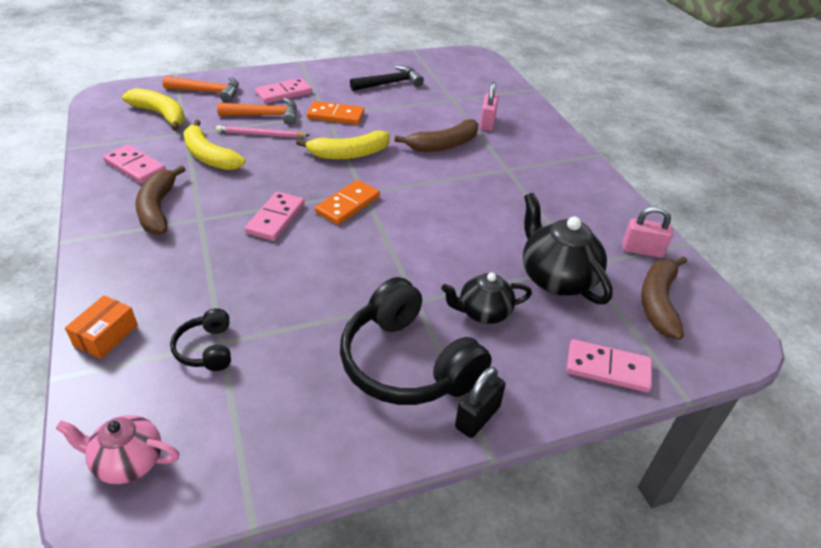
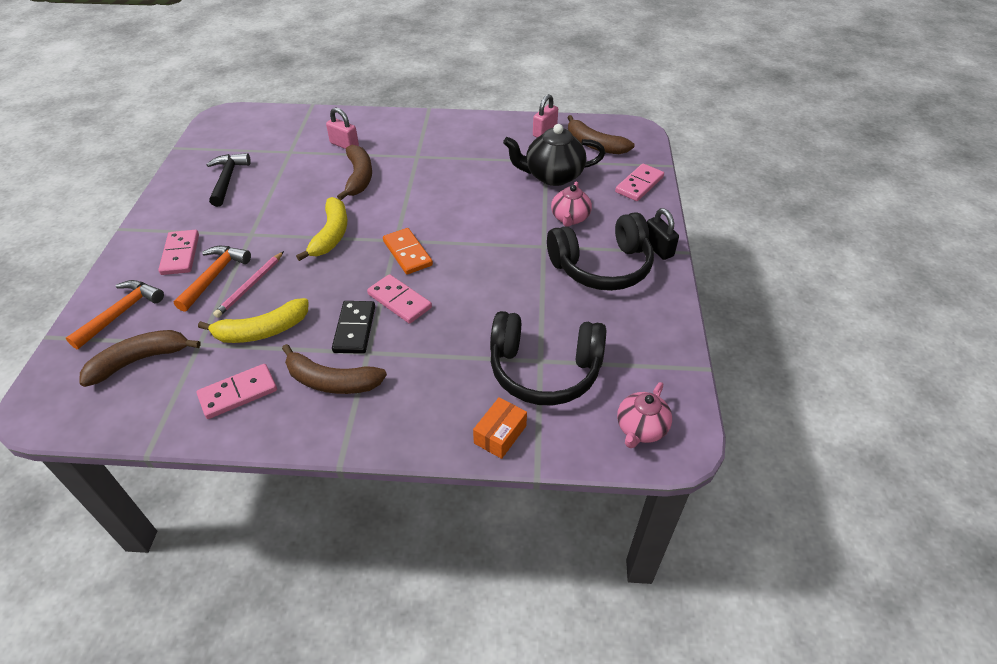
camera: 65 degrees left, 5 degrees up
orange box [65,295,138,359] -> orange box turned 75 degrees clockwise [473,397,527,459]
yellow banana [122,88,185,131] -> brown banana [79,330,201,387]
black headphones [170,308,231,371] -> black headphones [490,311,606,406], size x2.09
orange domino [307,101,364,125] -> none
black teapot [441,273,532,324] -> pink teapot [551,182,592,227]
none -> black domino [332,301,375,354]

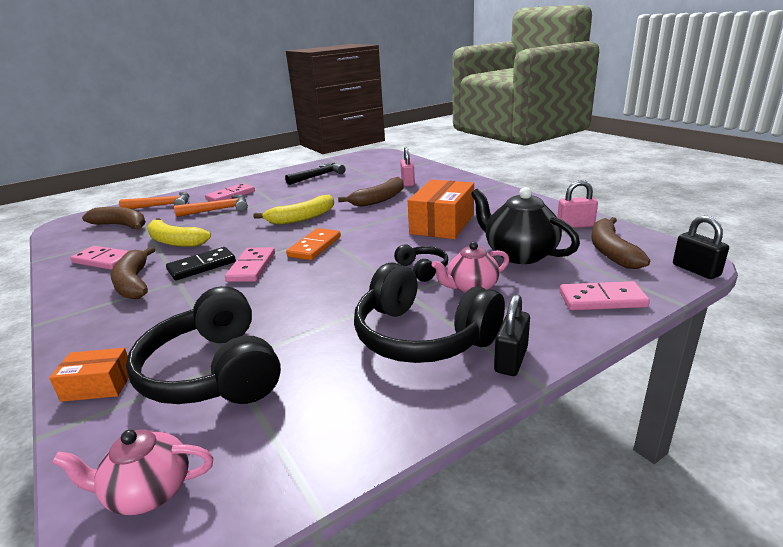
camera: 55 degrees right, 20 degrees down
pink pencil [213,251,284,318] -> none
none -> black headphones [394,244,448,282]
none -> orange box [408,180,474,239]
none -> black padlock [673,215,729,279]

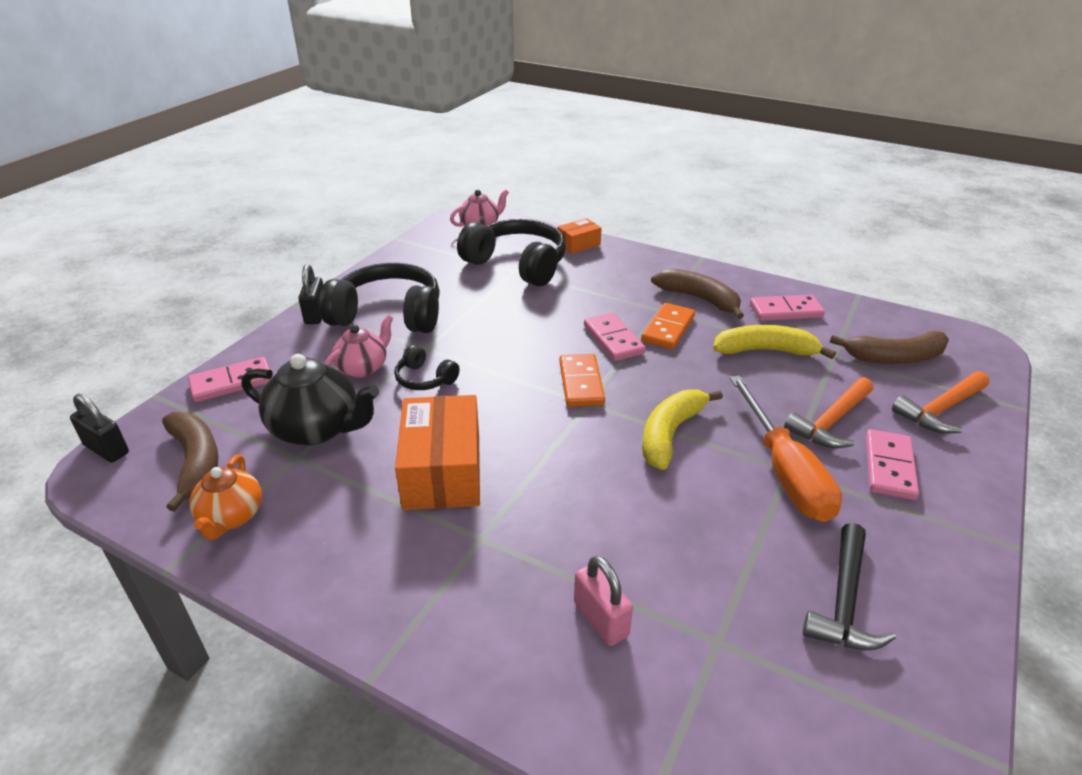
camera: 150 degrees right, 10 degrees up
black domino [166,247,236,280] -> orange domino [641,303,695,349]
brown banana [338,177,404,207] -> none
pink padlock [557,180,598,228] -> orange teapot [189,454,262,540]
none -> orange screwdriver [730,376,842,522]

